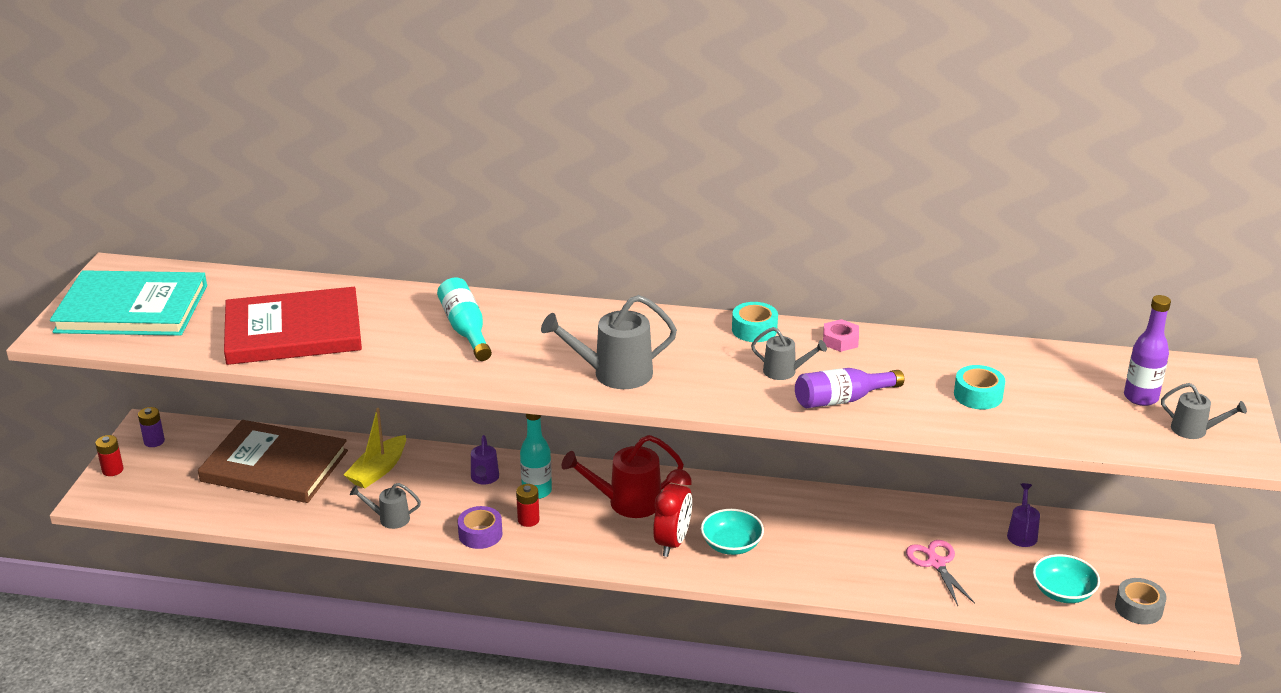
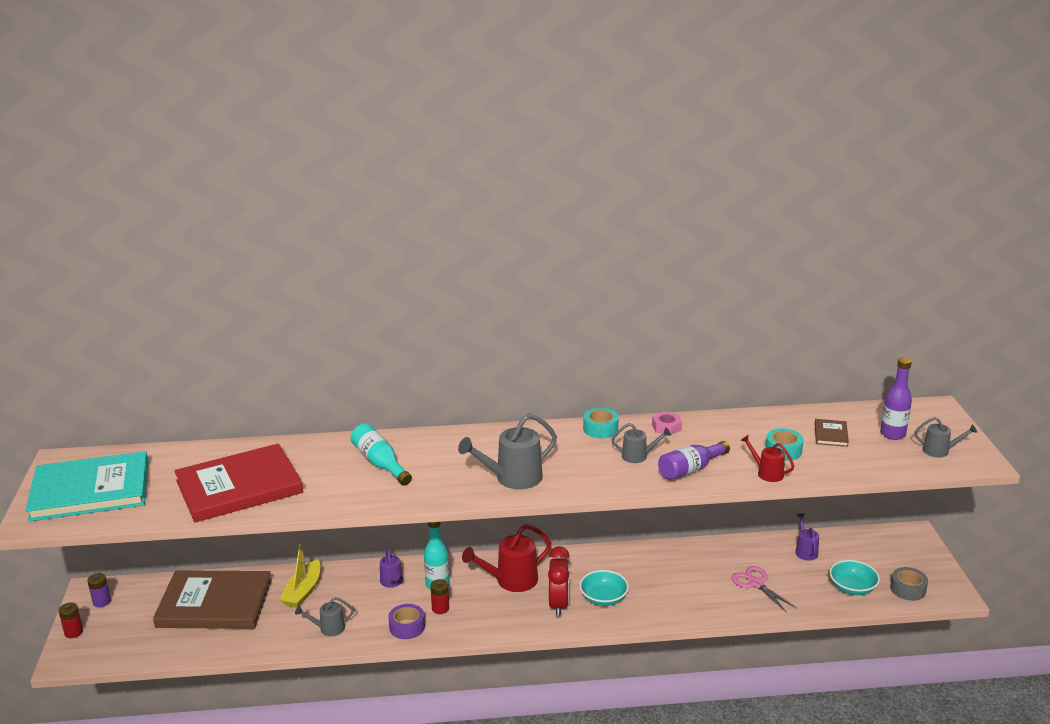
camera: 15 degrees left, 5 degrees down
none -> red watering can [740,435,794,482]
none -> brown book [815,419,849,447]

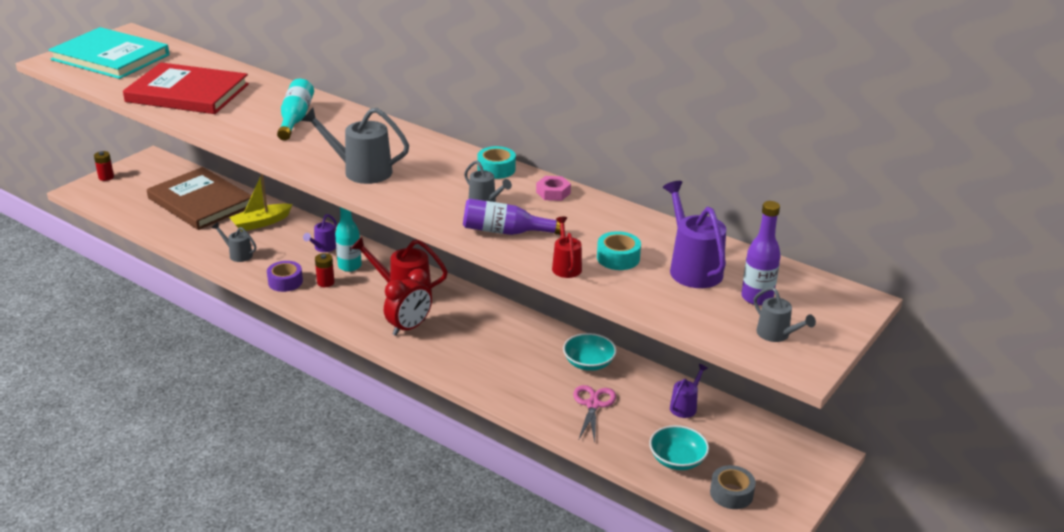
camera: 40 degrees right, 5 degrees up
purple battery [87,573,111,607] -> none
turquoise bowl [579,570,629,606] -> turquoise bowl moved to [563,333,617,371]
brown book [815,419,849,447] -> purple watering can [663,181,726,288]

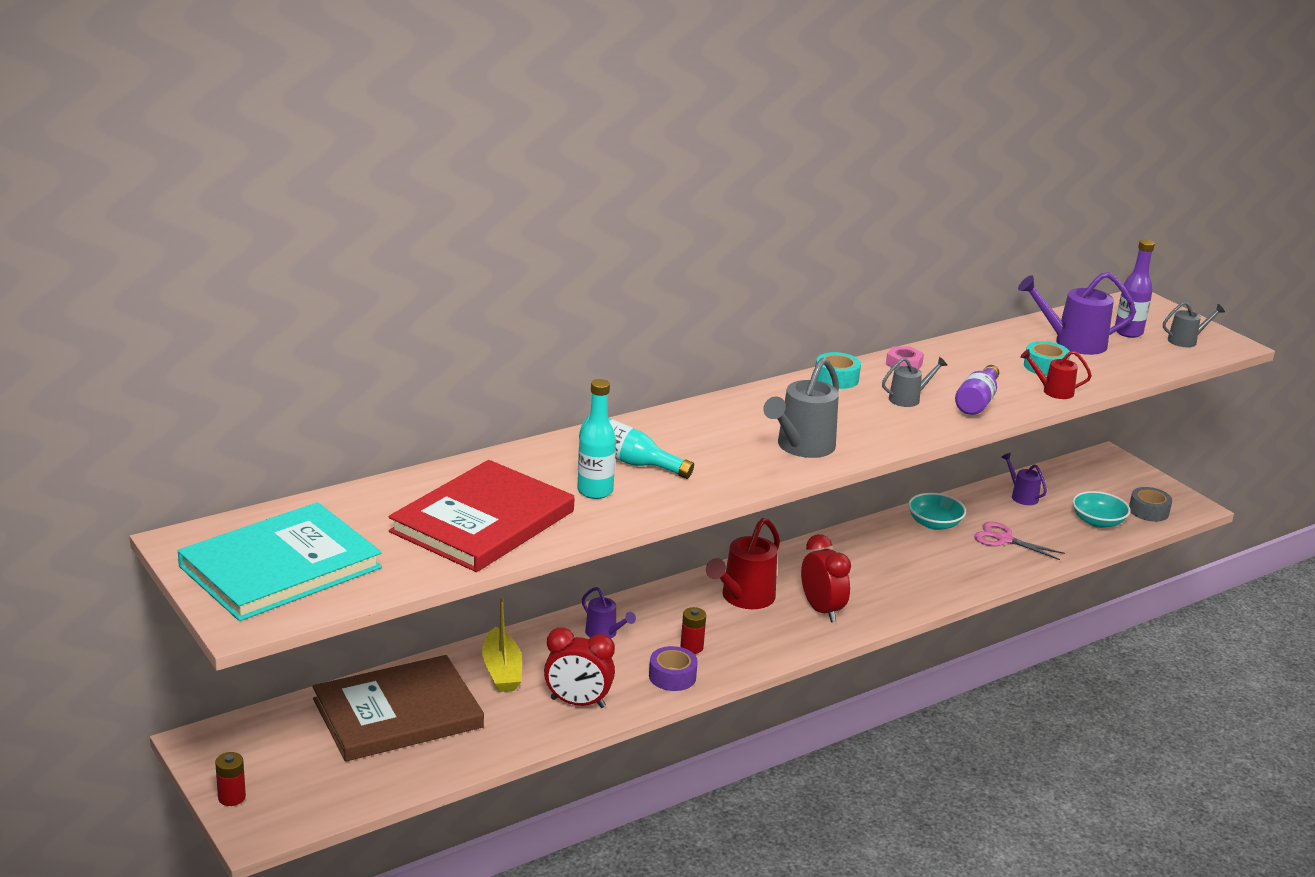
camera: 70 degrees left, 5 degrees down
grey watering can [212,222,256,262] -> red clock [544,627,615,708]
turquoise bottle [335,207,362,272] -> turquoise bottle moved to [577,379,616,499]

